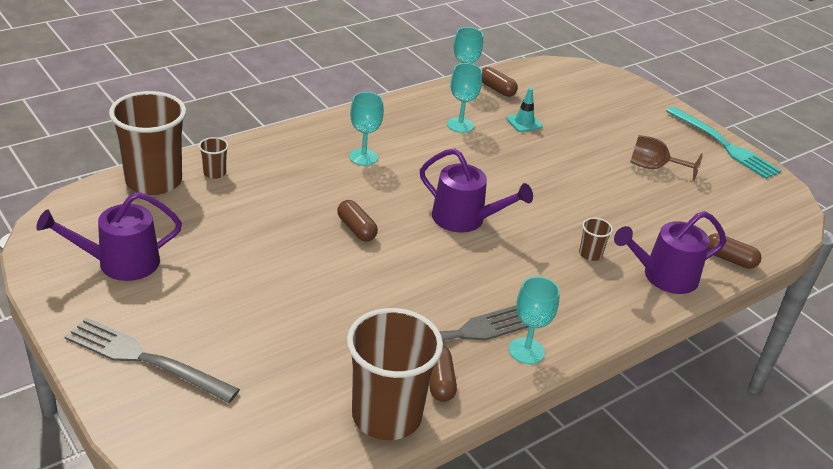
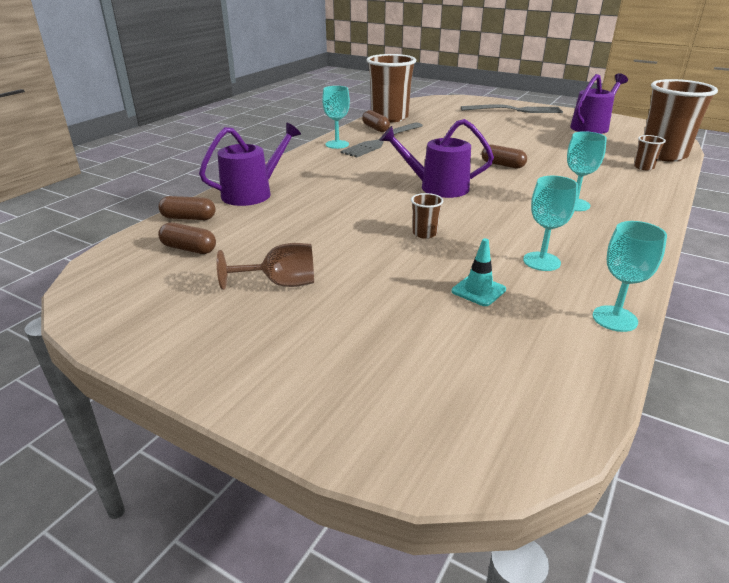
camera: 160 degrees right, 5 degrees down
brown capsule [482,67,518,97] -> brown capsule moved to [158,223,216,254]
brown cup [579,218,613,261] -> brown cup moved to [411,193,443,239]
turquoise fork [666,107,781,179] -> none

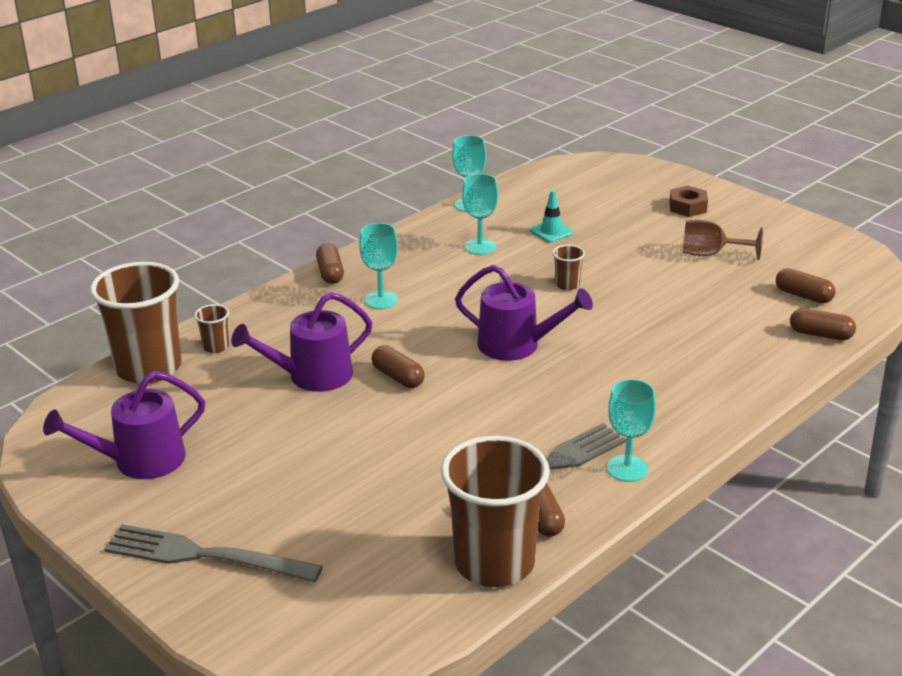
camera: 165 degrees left, 0 degrees up
purple watering can [199,122,301,206] -> purple watering can moved to [231,292,372,392]
none -> brown capsule [316,243,344,284]
none -> brown nut [670,186,708,217]

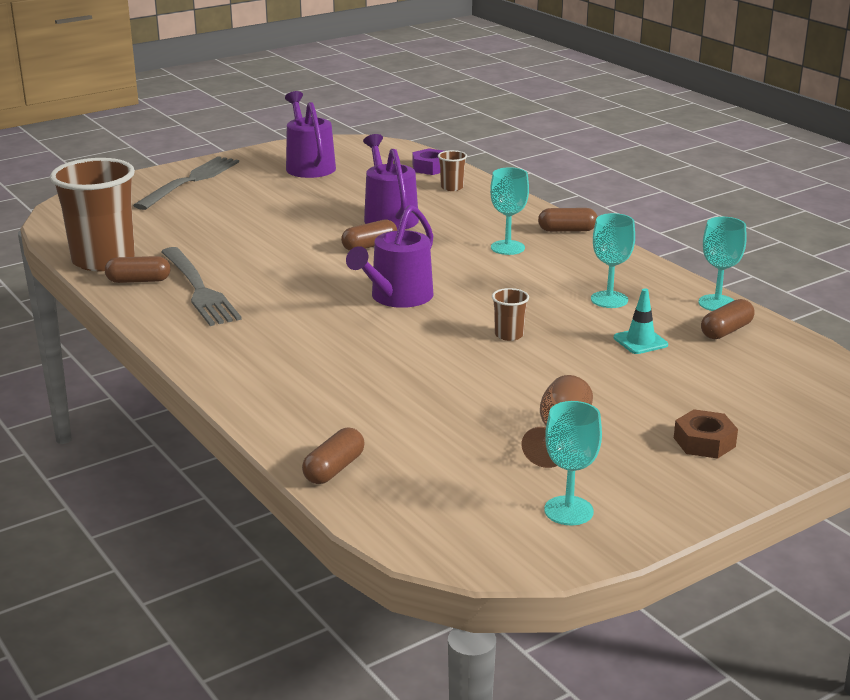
camera: 100 degrees right, 5 degrees down
brown cup [90,262,181,383] -> purple nut [413,148,443,175]
turquoise goblet [607,379,656,482] -> turquoise goblet moved to [544,401,602,525]
brown capsule [776,268,835,303] -> brown capsule moved to [701,299,755,339]

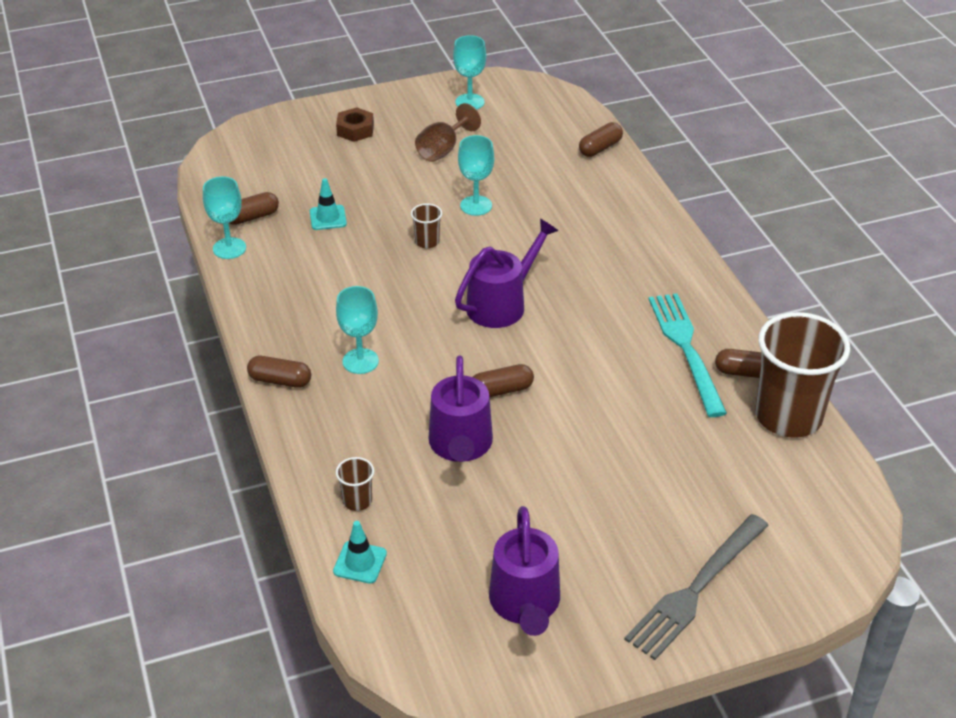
camera: 165 degrees left, 15 degrees up
grey fork [161,247,242,326] -> turquoise fork [649,293,727,417]
purple nut [413,148,443,175] -> turquoise traffic cone [333,521,387,584]
turquoise goblet [591,213,635,308] -> turquoise goblet moved to [458,135,494,216]

